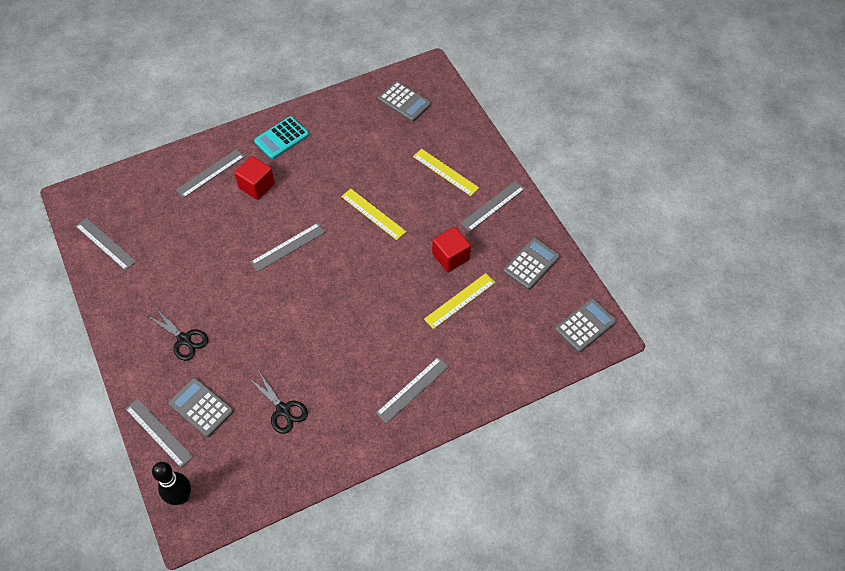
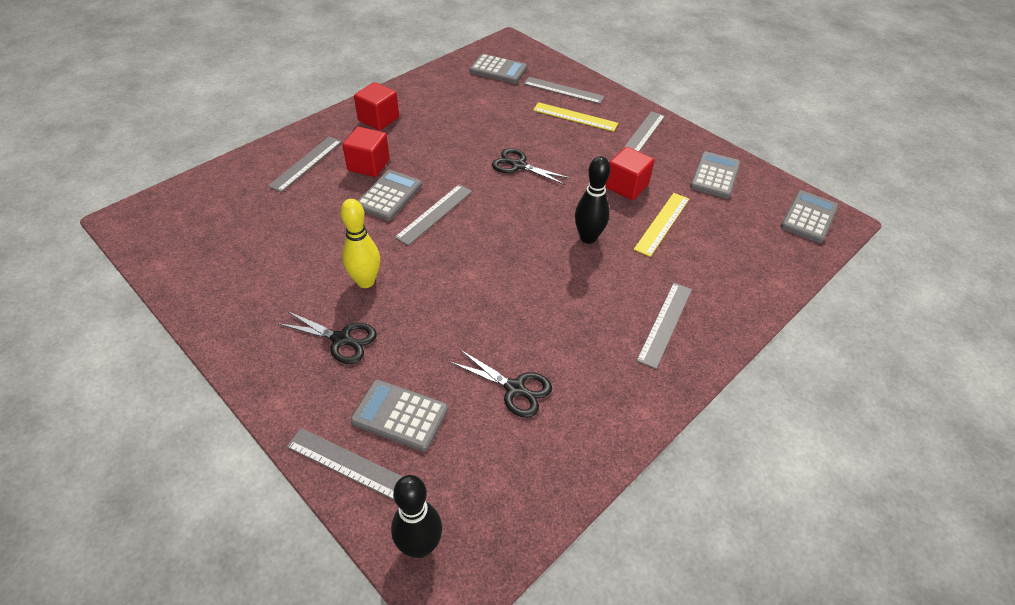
camera: 20 degrees left, 10 degrees down
grey ruler [75,218,136,271] -> grey ruler moved to [524,77,605,104]
turquoise calculator [254,116,309,159] -> red cube [354,82,399,131]
yellow ruler [341,189,406,240] -> black scissors [492,148,571,185]
none -> yellow bowling pin [340,199,380,288]
none -> grey calculator [358,170,422,221]
none -> black bowling pin [575,156,610,244]

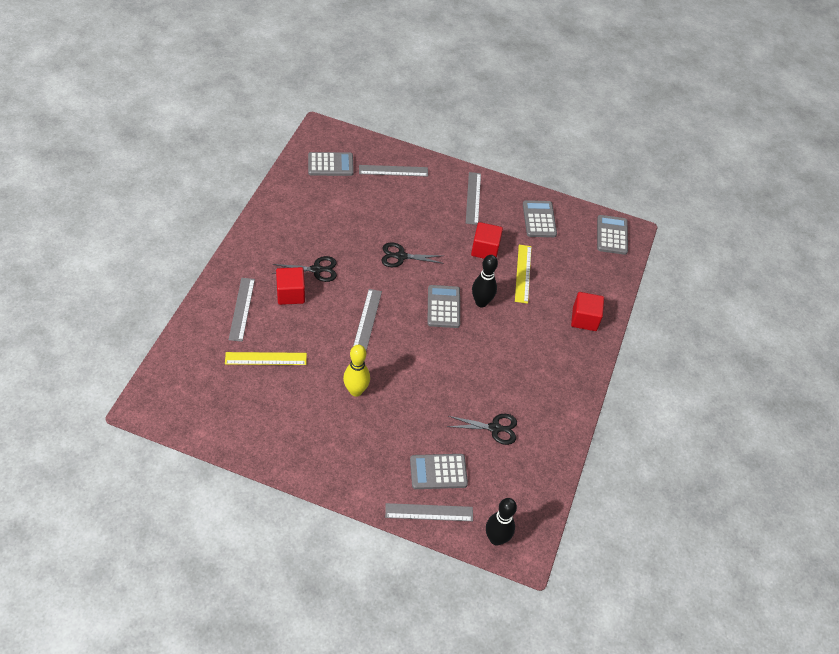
camera: 30 degrees left, 5 degrees up
black scissors [277,311,377,364] -> black scissors moved to [272,256,337,282]
red cube [354,82,399,131] -> red cube moved to [571,292,604,331]
grey calculator [358,170,422,221] -> grey calculator moved to [427,285,460,328]
yellow ruler [533,102,618,132] -> yellow ruler moved to [225,352,307,365]
grey ruler [636,283,692,369] -> none

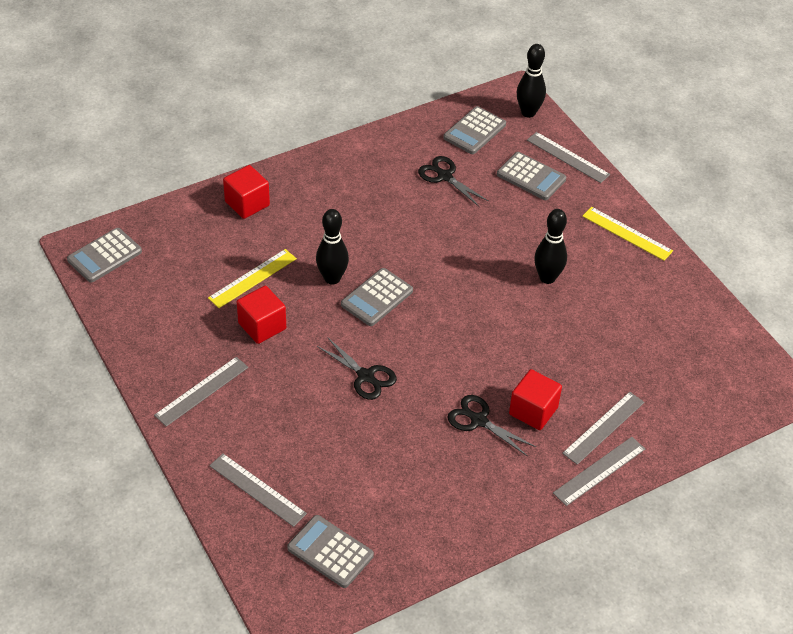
camera: 135 degrees left, 5 degrees down
yellow ruler [225,352,307,365] -> yellow ruler moved to [582,207,673,261]
yellow bowling pin [343,345,370,397] -> black bowling pin [534,209,567,284]
grey ruler [353,289,382,351] -> grey ruler moved to [553,437,645,506]
grey calculator [523,200,557,237] -> grey calculator moved to [443,106,506,154]

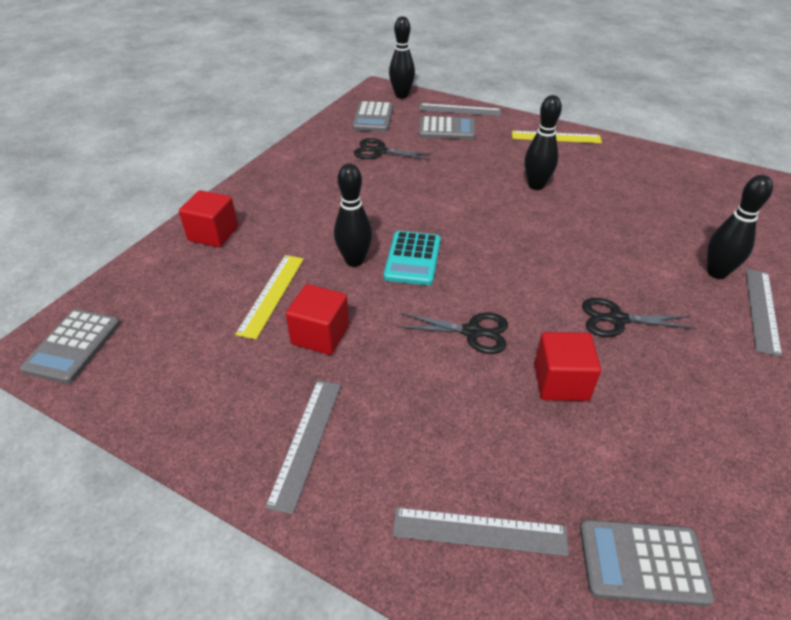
camera: 30 degrees left, 5 degrees down
grey calculator [341,268,413,326] -> turquoise calculator [384,231,441,285]
red cube [509,369,562,430] -> red cube moved to [534,332,601,401]
grey ruler [562,392,644,465] -> black bowling pin [707,175,773,279]

